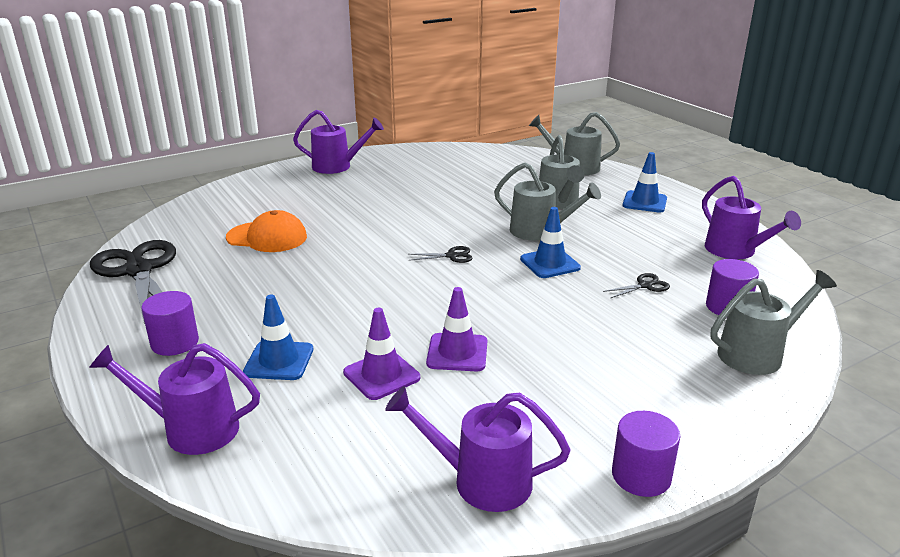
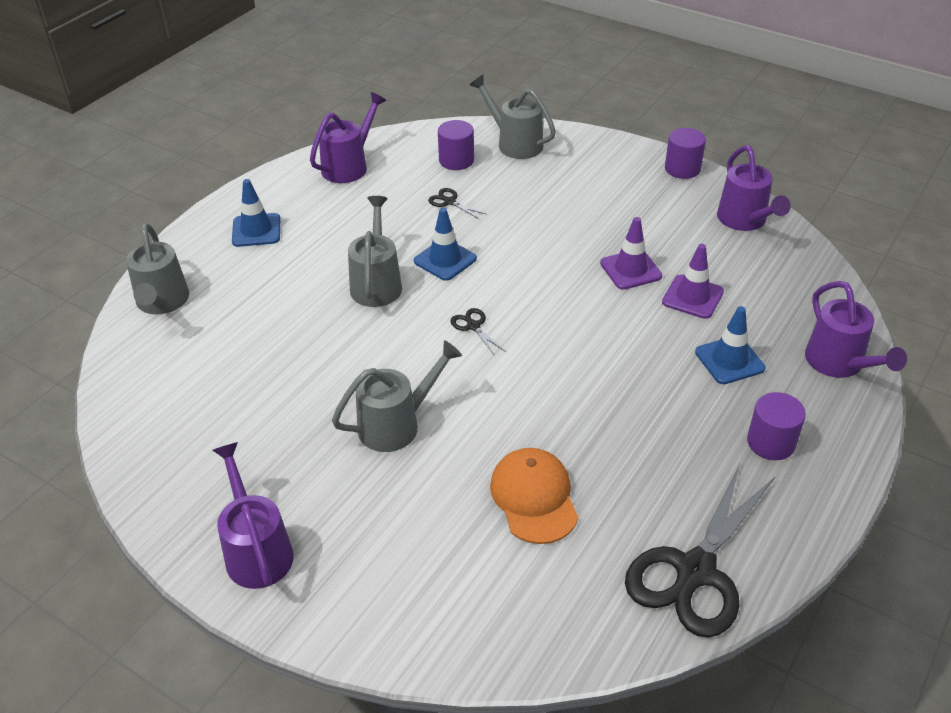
camera: 115 degrees left, 15 degrees up
grey watering can [539,135,584,209] -> grey watering can moved to [332,340,462,452]

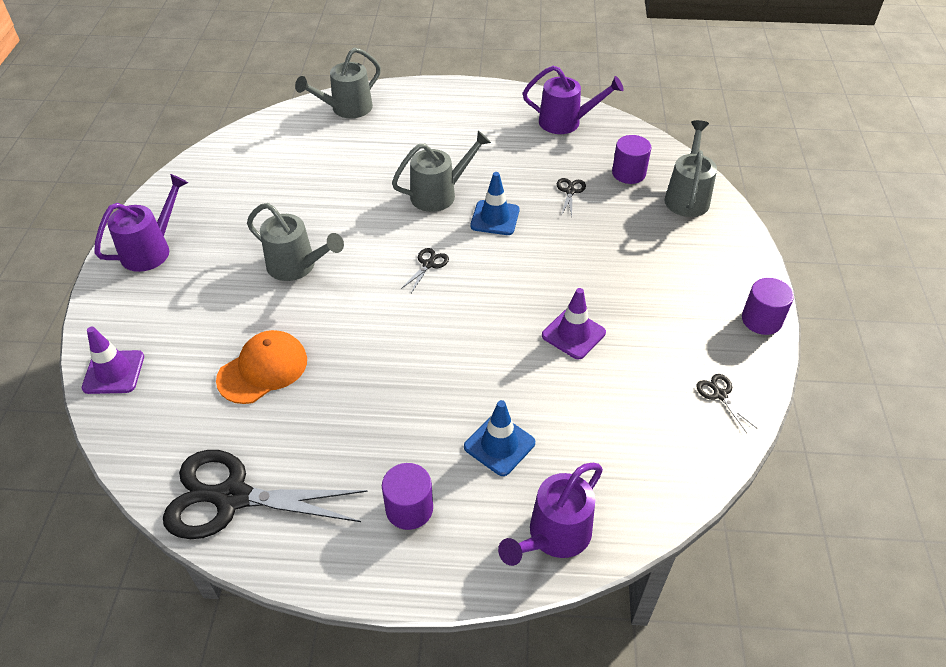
camera: 60 degrees right, 5 degrees up
blue traffic cone [232,179,280,247] -> none
purple traffic cone [662,244,724,319] -> purple traffic cone moved to [81,327,144,394]
purple watering can [717,145,791,231] -> black scissors [696,374,758,433]

